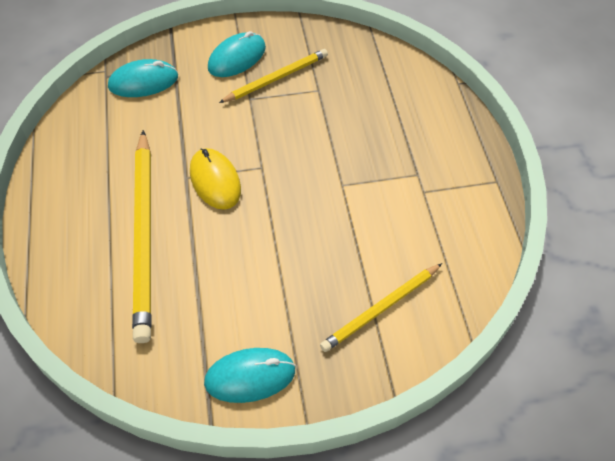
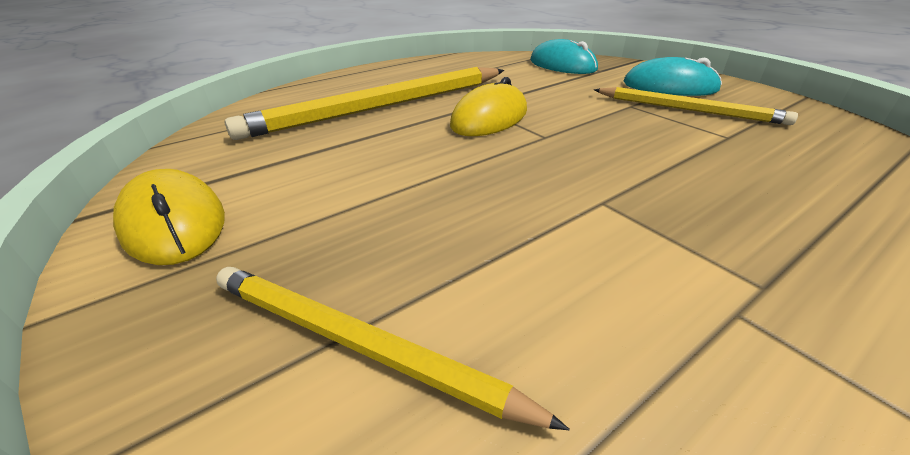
camera: 65 degrees right, 20 degrees down
turquoise mouse [204,348,296,403] -> yellow mouse [113,169,225,265]

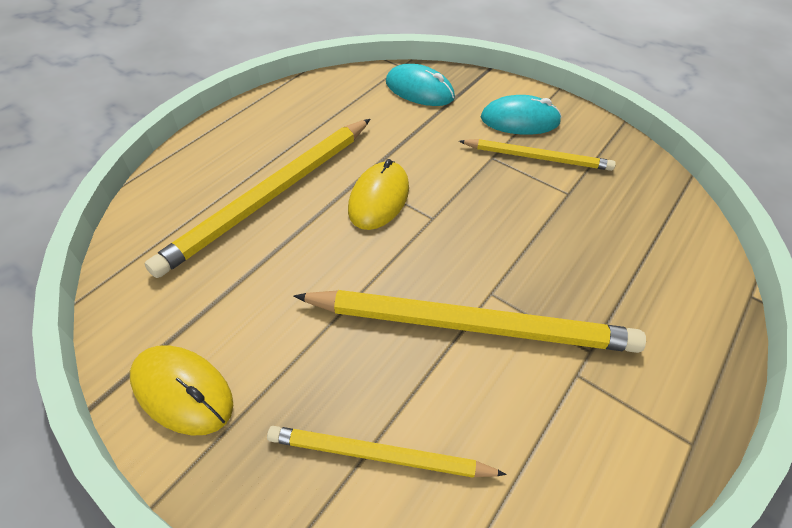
camera: 20 degrees left, 15 degrees up
none -> yellow pencil [293,290,646,353]

